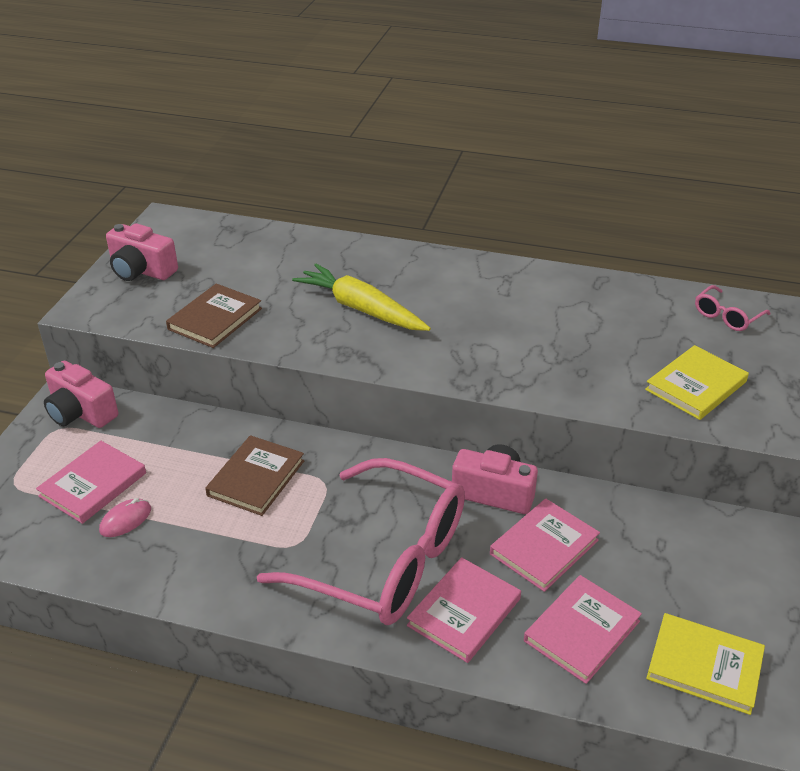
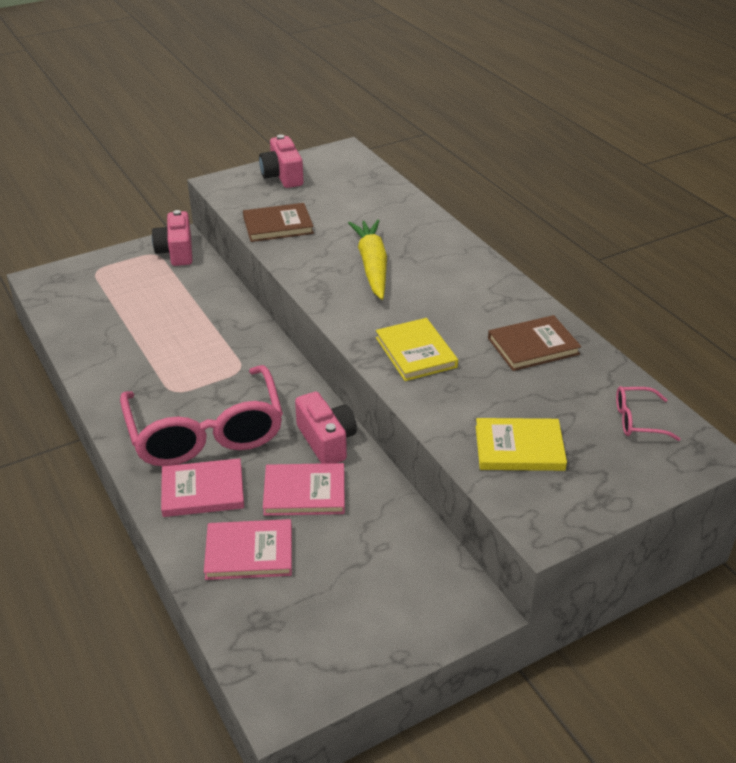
camera: 45 degrees right, 0 degrees up
pink book [36,441,146,524] -> none
pink mouse [99,498,151,537] -> none
brown book [205,435,304,516] -> brown book moved to [488,315,581,371]
yellow book [646,613,765,715] -> yellow book moved to [376,318,458,381]

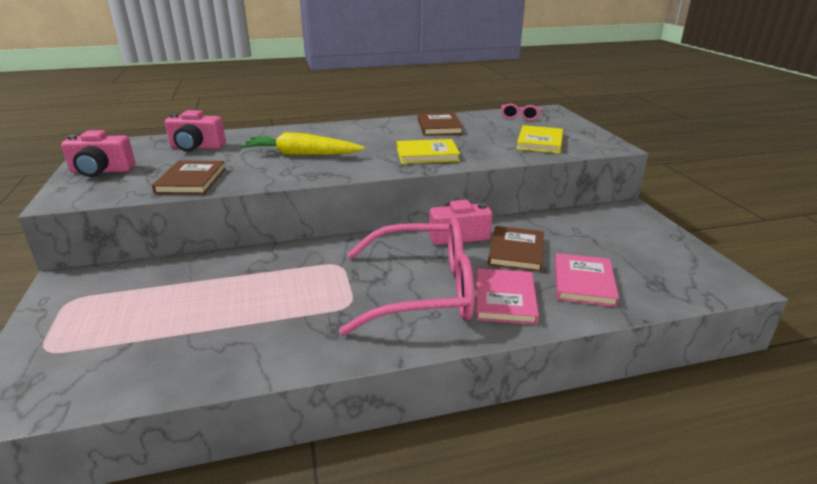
camera: 75 degrees left, 10 degrees down
pink camera [152,210,192,266] -> pink camera moved to [165,110,226,152]
pink book [263,463,345,516] -> brown book [488,226,544,272]

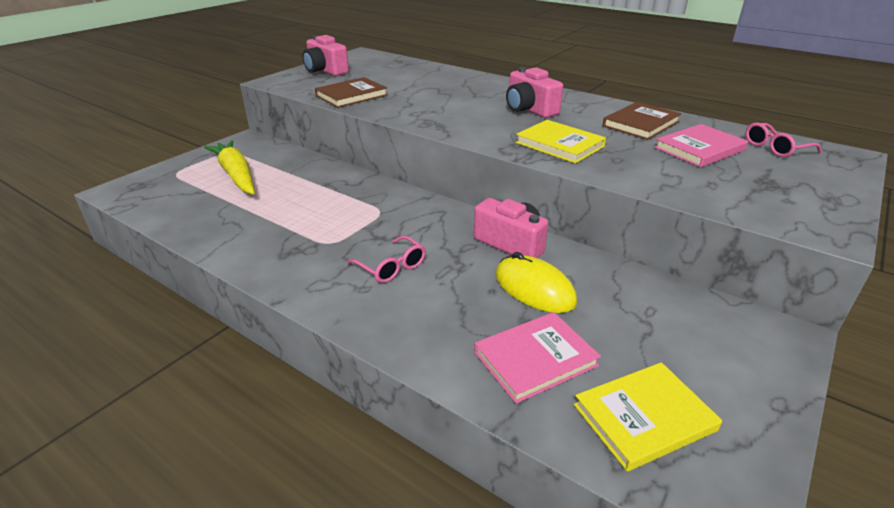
camera: 50 degrees right, 5 degrees up
pink camera [165,110,226,152] -> pink camera moved to [506,67,563,118]
yellow carrot [241,132,365,155] -> yellow carrot moved to [204,140,255,194]
pink glasses [339,218,474,335] -> pink glasses [347,236,426,283], size x0.41
pink book [476,268,539,325] -> pink book moved to [654,124,748,167]
brown book [488,226,544,272] -> yellow mouse [495,252,577,313]
yellow book [516,125,563,153] -> yellow book moved to [574,362,722,472]

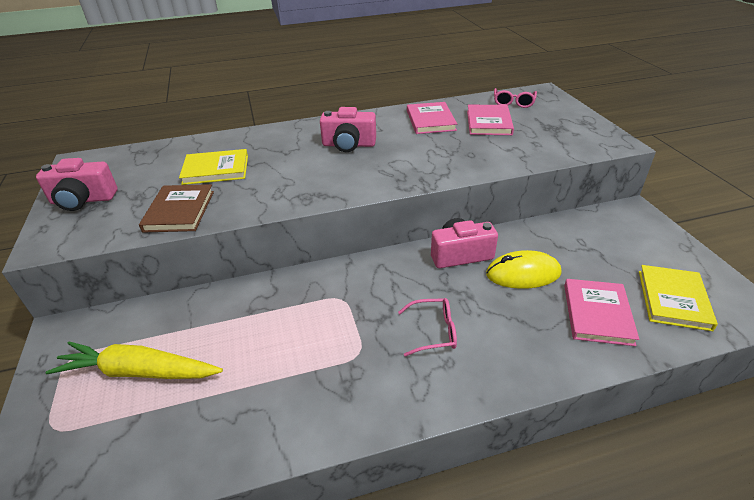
camera: 50 degrees left, 5 degrees up
yellow book [516,120,606,164] -> yellow book moved to [179,149,248,185]
brown book [603,102,682,140] -> pink book [407,102,457,134]

